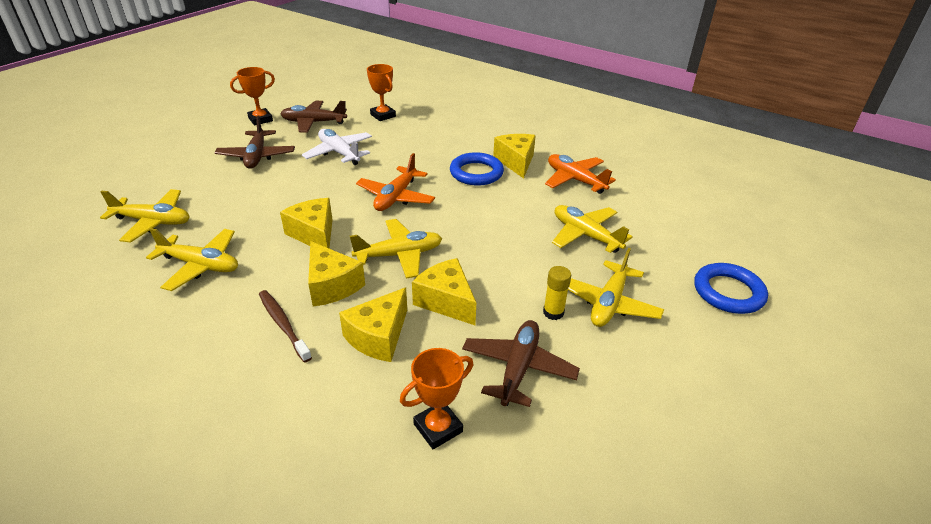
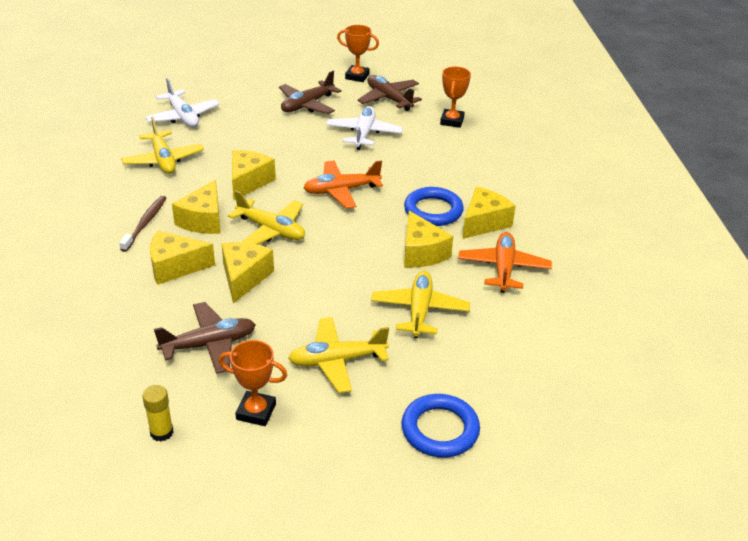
camera: 50 degrees right, 0 degrees up
yellow plane [100,189,190,243] -> white plane [145,78,220,127]
orange trophy [400,348,473,449] -> orange trophy moved to [219,340,287,426]
yellow glue stick [543,266,571,320] -> yellow glue stick moved to [142,385,173,442]
none -> yellow cheese [404,211,453,268]

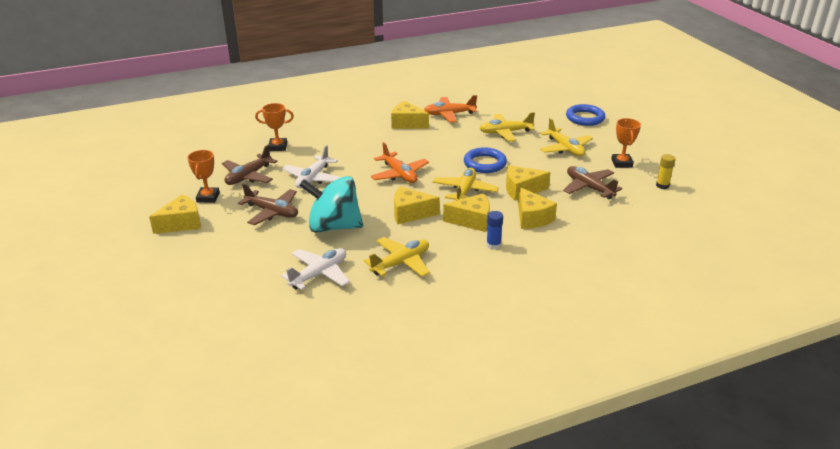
camera: 105 degrees left, 5 degrees down
brown toothbrush [119,196,166,252] -> blue glue stick [486,211,503,250]
white plane [326,106,403,150] -> white plane turned 60 degrees counterclockwise [282,145,342,188]
blue ring [404,187,464,226] -> blue ring moved to [464,148,507,173]
yellow cheese [404,211,453,268] -> yellow cheese moved to [149,195,201,234]
none -> turquoise spinning top [299,176,363,233]

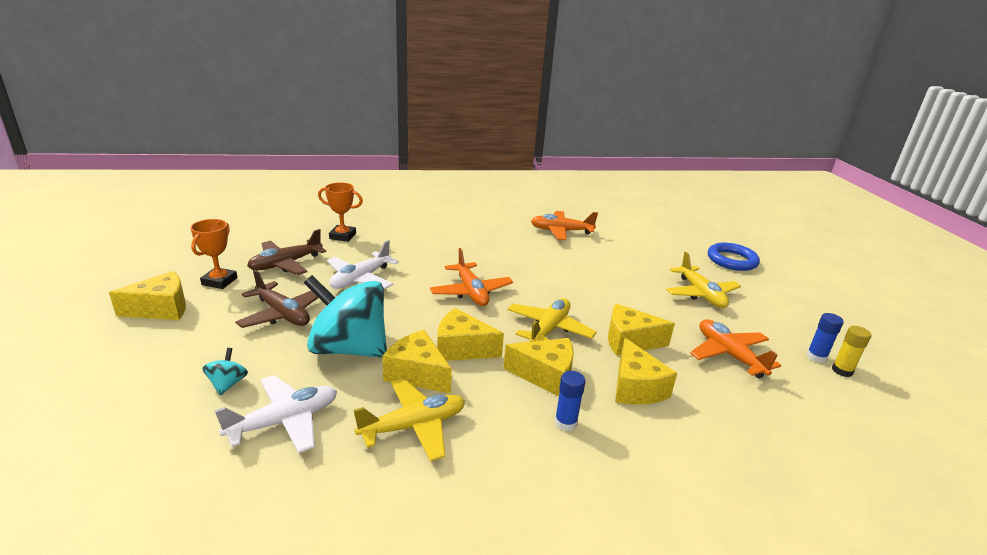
camera: 10 degrees right, 5 degrees down
yellow cheese [391,101,429,129] -> yellow cheese moved to [382,330,452,393]
blue ring [464,148,507,173] -> none
yellow plane [480,112,535,142] -> none
brown plane [563,166,622,199] -> orange plane [690,320,781,378]
orange trophy [612,118,641,168] -> none
none -> turquoise spinning top [202,348,248,396]
none -> blue glue stick [806,313,844,363]

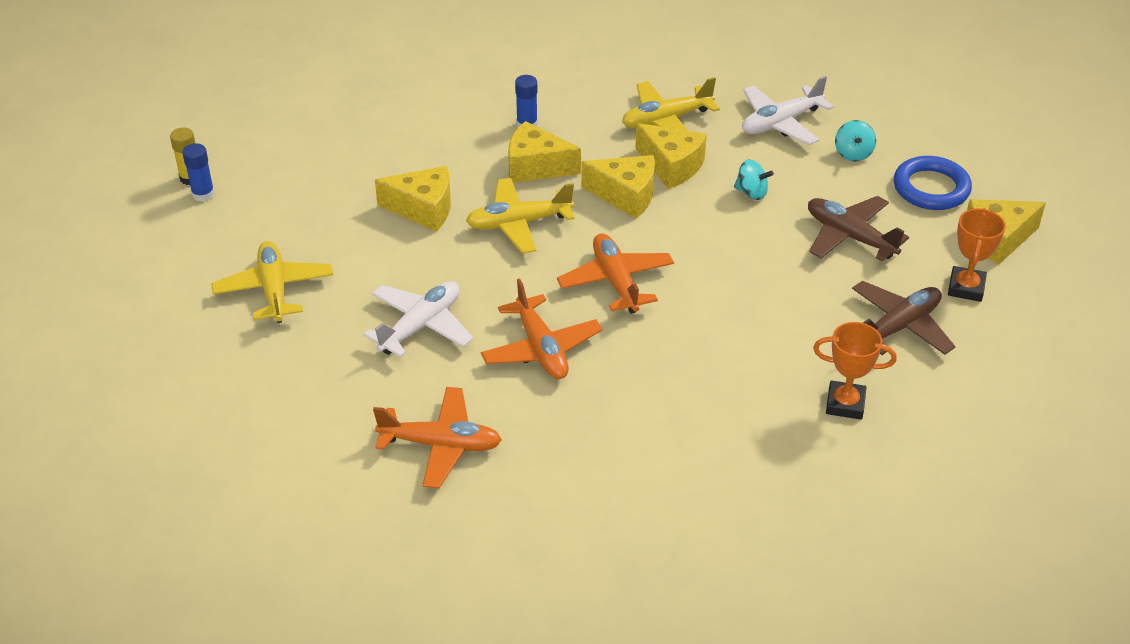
camera: 175 degrees left, 15 degrees up
turquoise spinning top [304,275,387,358] -> turquoise spinning top [734,160,774,200], size x0.40
white plane [327,240,399,289] -> white plane moved to [364,281,473,357]
yellow plane [508,298,597,342] -> yellow plane turned 45 degrees clockwise [466,178,575,253]
yellow cheese [615,338,677,405] -> none
orange plane [690,320,781,378] -> orange plane moved to [481,278,602,379]
blue ring [708,243,760,271] -> blue ring moved to [894,156,972,210]

